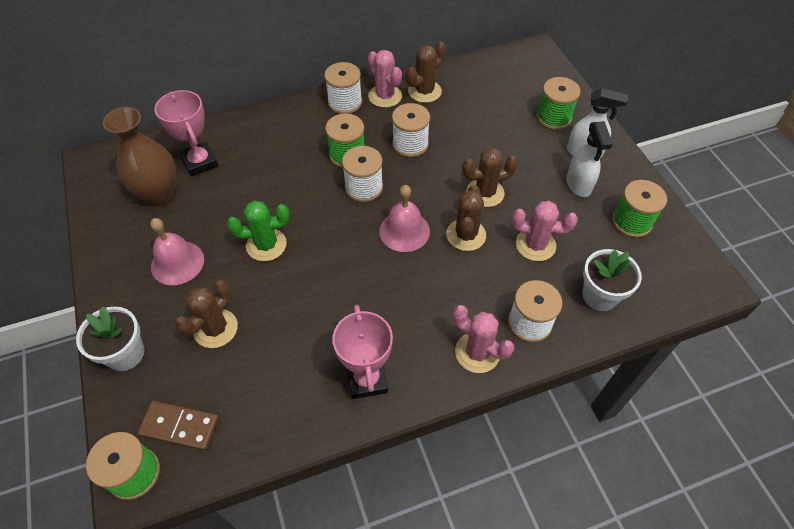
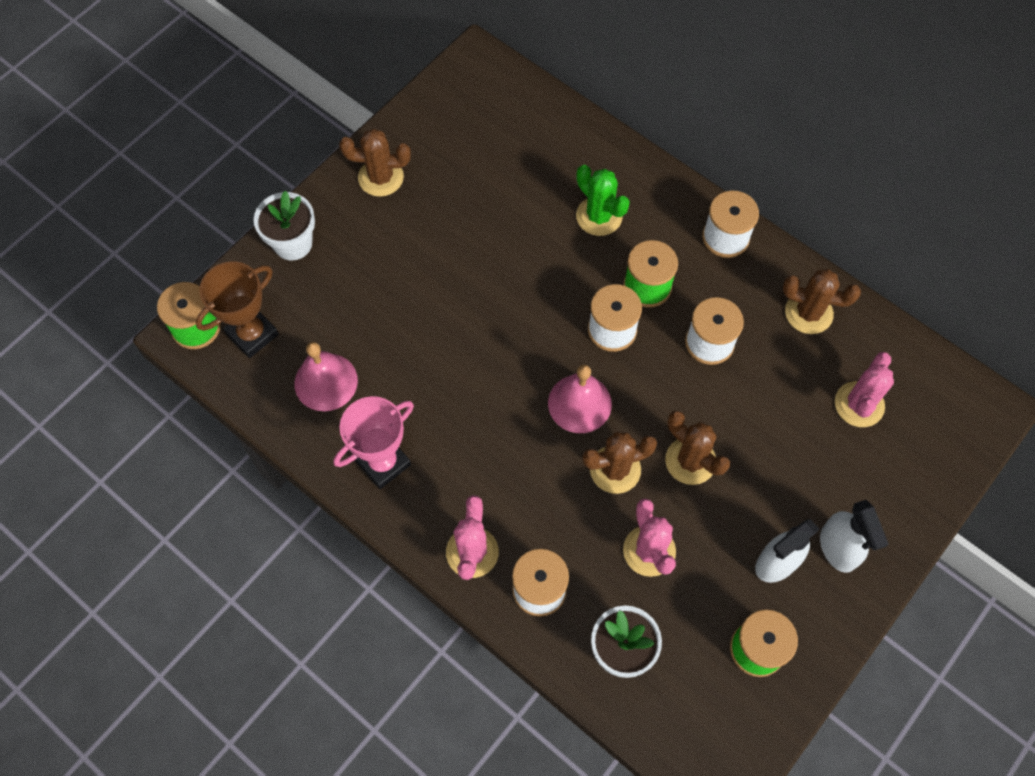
camera: 60 degrees right, 10 degrees up
brown vase [103,107,176,207] -> none
brown domino [137,401,219,451] -> brown trophy [196,262,279,358]
pink bell [150,218,204,285] -> pink bell moved to [294,342,358,411]
pink trophy [155,90,218,177] -> none
brown cactus [175,280,238,348] -> brown cactus moved to [339,129,411,197]
green cactus [227,200,290,261] -> green cactus moved to [576,165,630,236]
pink cactus [368,50,402,108] -> pink cactus moved to [835,352,894,427]
green spool [536,77,581,130] -> none

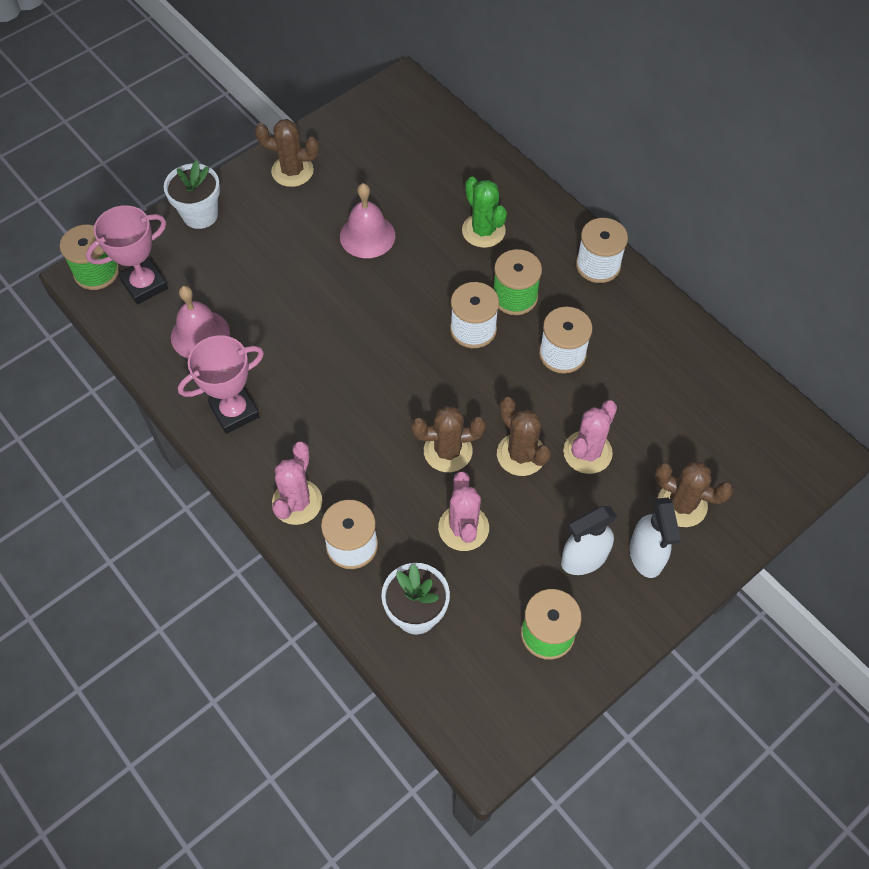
camera: 10 degrees right, 5 degrees down
brown trophy [196,262,279,358] -> pink trophy [86,205,168,304]
pink bell [548,365,612,433] -> pink bell moved to [340,183,395,258]
brown cactus [783,269,861,334] -> brown cactus moved to [655,462,733,527]
pink cactus [835,352,894,427] -> pink cactus moved to [563,400,617,474]

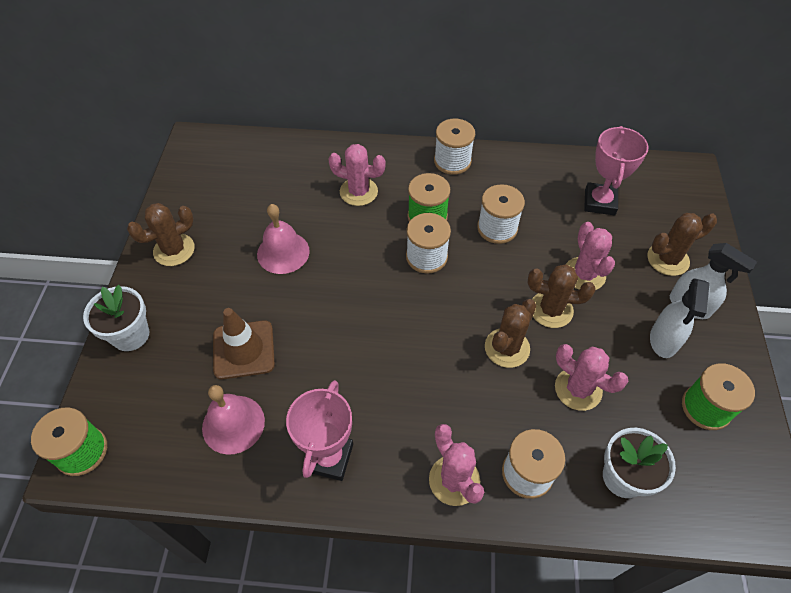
camera: 45 degrees left, 5 degrees down
pink trophy [86,205,168,304] -> pink trophy moved to [584,126,649,216]
green cactus [462,177,507,248] -> pink cactus [328,144,386,206]
none -> brown traffic cone [213,308,275,379]

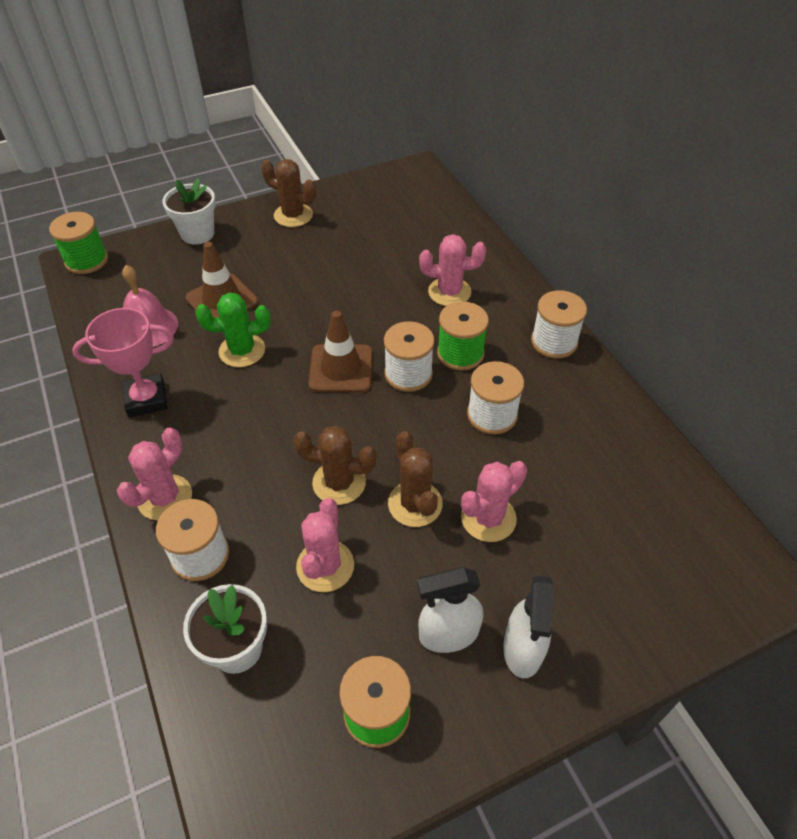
camera: 60 degrees right, 5 degrees down
pink bell [257,204,310,274] -> none
pink cactus [328,144,386,206] -> pink cactus turned 75 degrees counterclockwise [419,234,486,306]
pink trophy [584,126,649,216] -> none
brown cactus [647,213,717,276] -> none
none -> green cactus [196,293,271,367]
none -> brown traffic cone [308,311,373,393]

